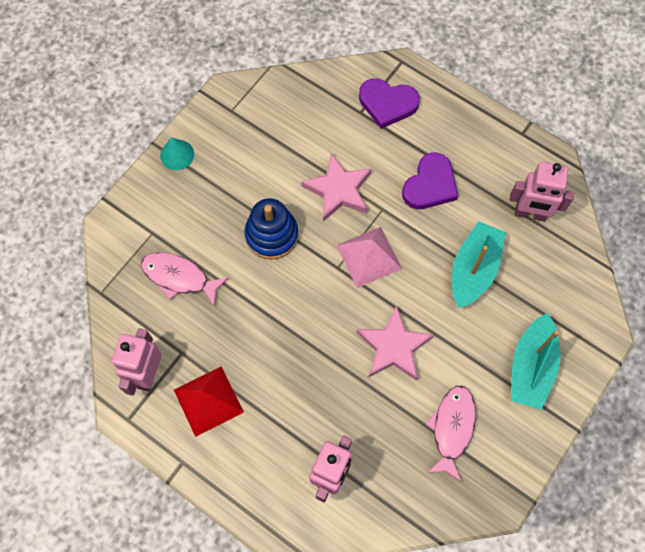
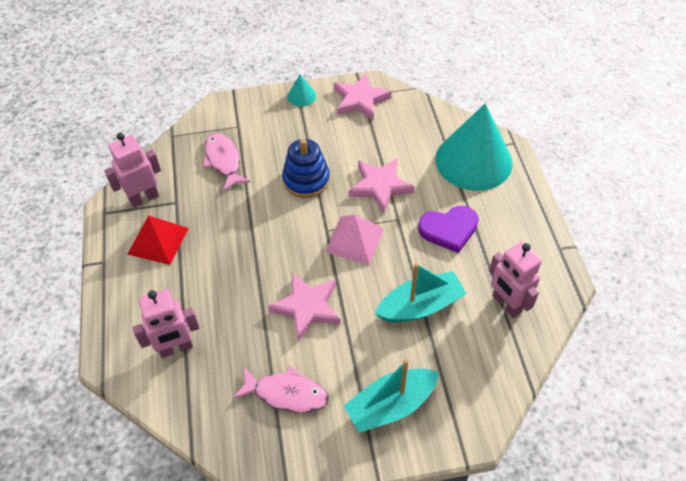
camera: 45 degrees right, 15 degrees down
purple heart [359,78,420,129] -> turquoise cone [435,104,513,191]
pink fish [425,386,476,482] -> pink fish turned 45 degrees clockwise [233,366,329,413]
none -> pink star [334,73,392,121]

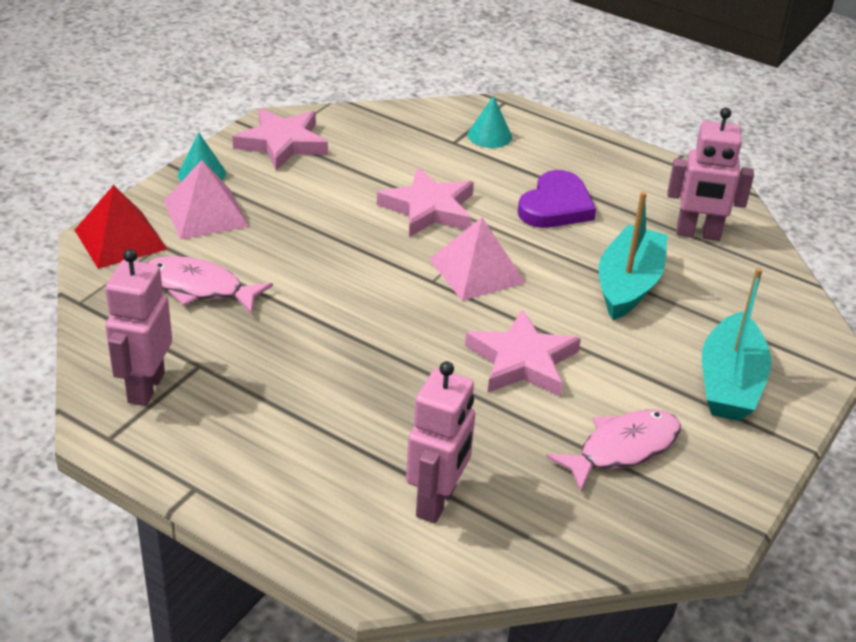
camera: 50 degrees left, 15 degrees down
red pyramid [128,215,189,265] -> red pyramid moved to [75,185,167,269]
blue stacking toy [282,139,330,198] -> none
turquoise cone [435,104,513,191] -> turquoise cone [468,96,512,148], size x0.40
none -> pink pyramid [164,160,249,240]

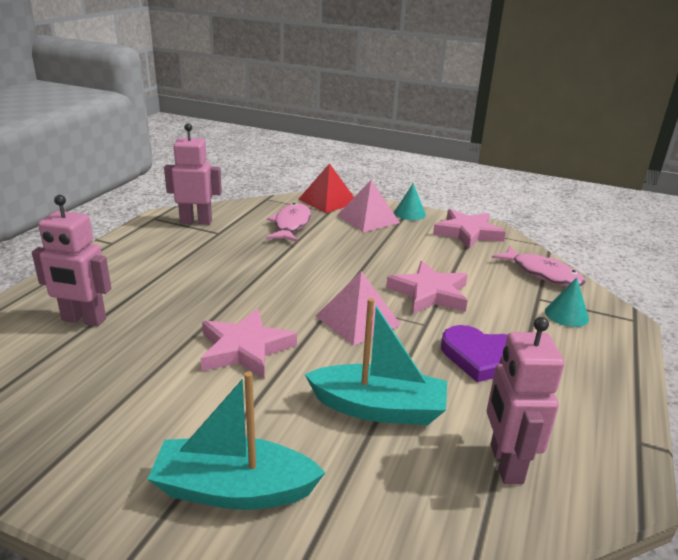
camera: 80 degrees right, 10 degrees down
pink fish [546,409,681,492] -> pink fish moved to [492,246,586,286]

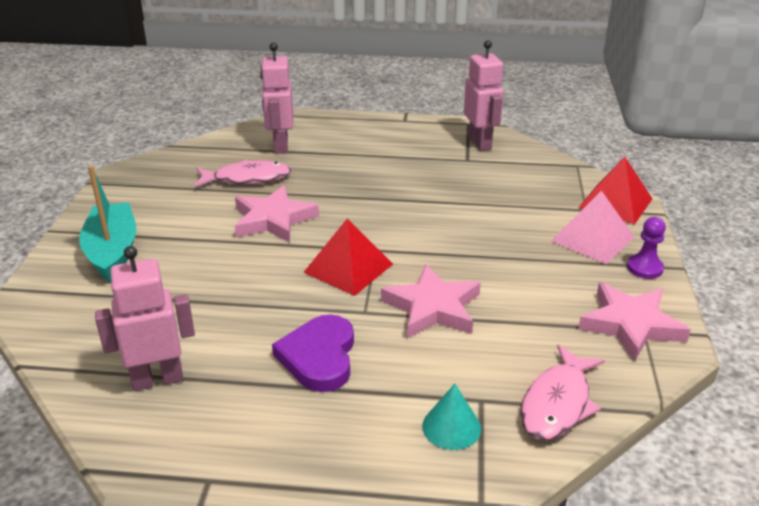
camera: 75 degrees right, 5 degrees up
pink fish [266,203,311,242] -> pink fish moved to [194,159,291,187]
turquoise boat [305,298,447,425] -> none
pink pyramid [316,271,401,346] -> red pyramid [303,218,393,296]
turquoise cone [394,183,426,220] -> purple pawn [627,217,666,279]

